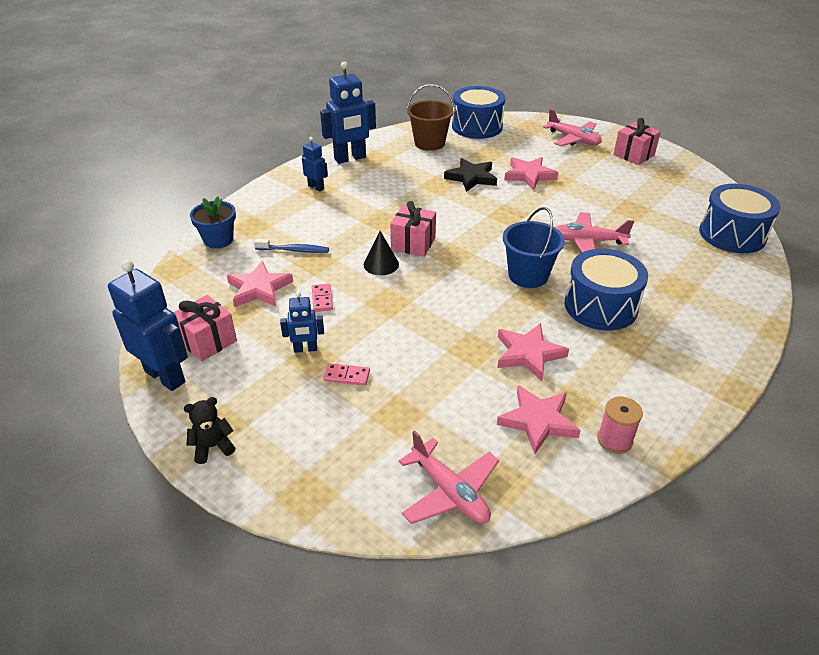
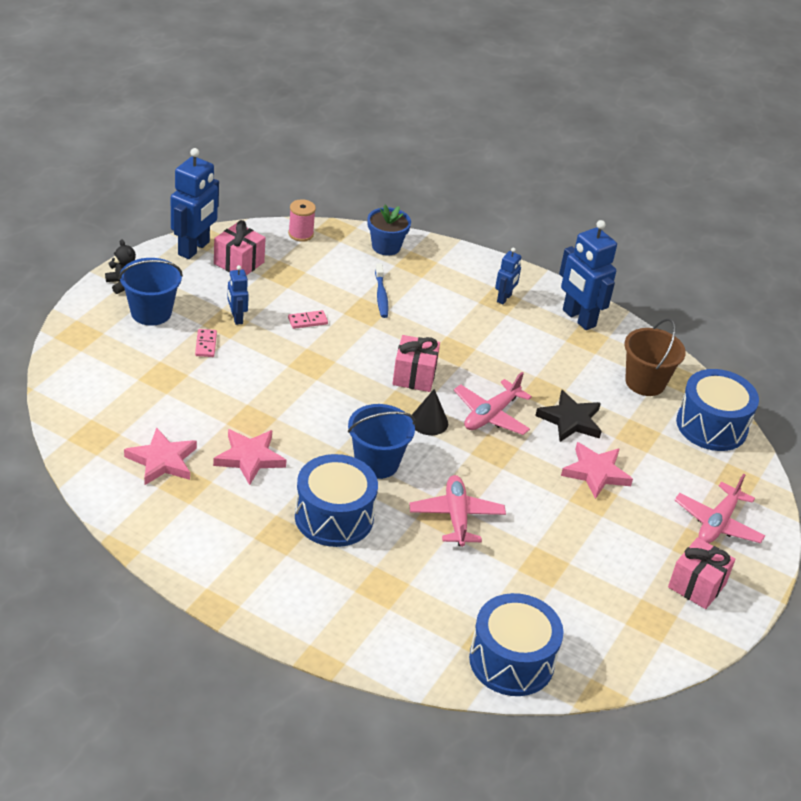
camera: 75 degrees right, 0 degrees up
pink star [227,261,293,307] -> none
black cone [364,231,399,275] -> black cone moved to [411,389,448,435]
pink plane [399,430,499,524] -> pink plane moved to [454,372,532,435]
pink spool [597,397,643,454] -> pink spool moved to [288,199,316,242]
none -> blue bucket [119,258,183,326]

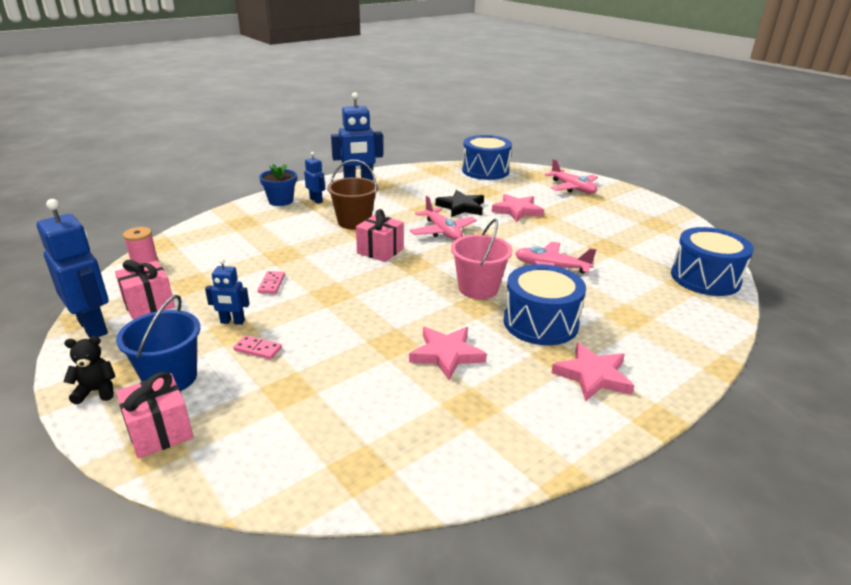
camera: 65 degrees left, 10 degrees down
pink star [124,427,197,485] -> pink star moved to [551,342,635,402]
blue bucket [348,404,416,479] -> pink bucket [451,219,513,299]
blue flower pot [368,205,411,256] -> blue flower pot moved to [259,164,297,206]
blue toothbrush [375,263,389,318] -> none
black cone [411,389,448,435] -> none
brown bucket [624,318,686,396] -> brown bucket moved to [327,160,378,229]
pink gift [668,537,735,609] -> pink gift moved to [116,372,193,459]

